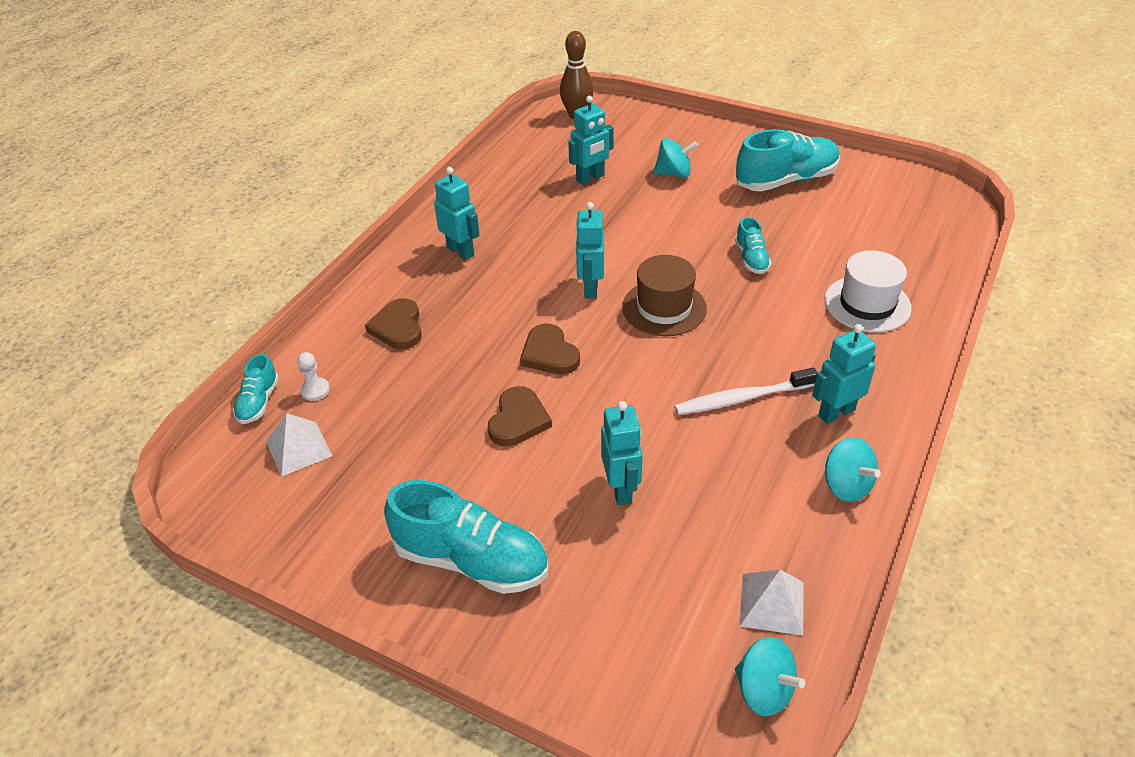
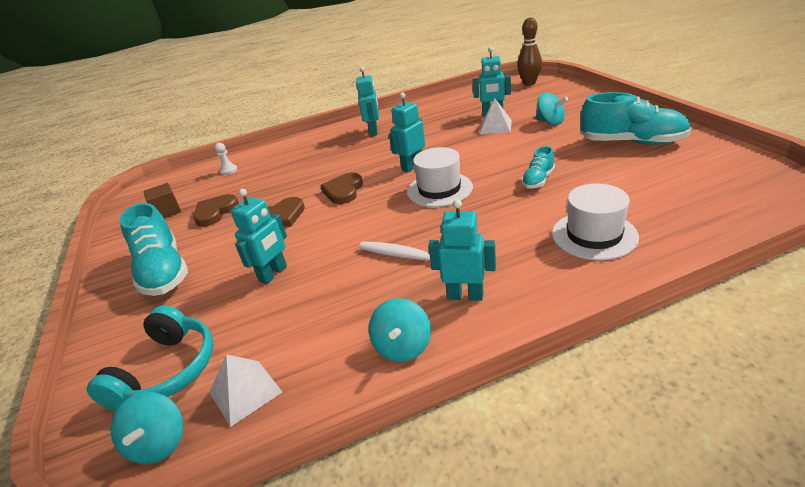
camera: 45 degrees right, 10 degrees down
turquoise shoe [233,354,279,424] -> none
white pyramid [266,413,333,477] -> white pyramid moved to [480,99,512,134]
brown heart [365,298,422,349] -> brown heart moved to [193,194,239,227]
brown hat [622,255,707,336] -> white hat [407,147,473,207]
none -> turquoise headphones [87,305,214,411]
none -> brown cube [143,183,181,218]

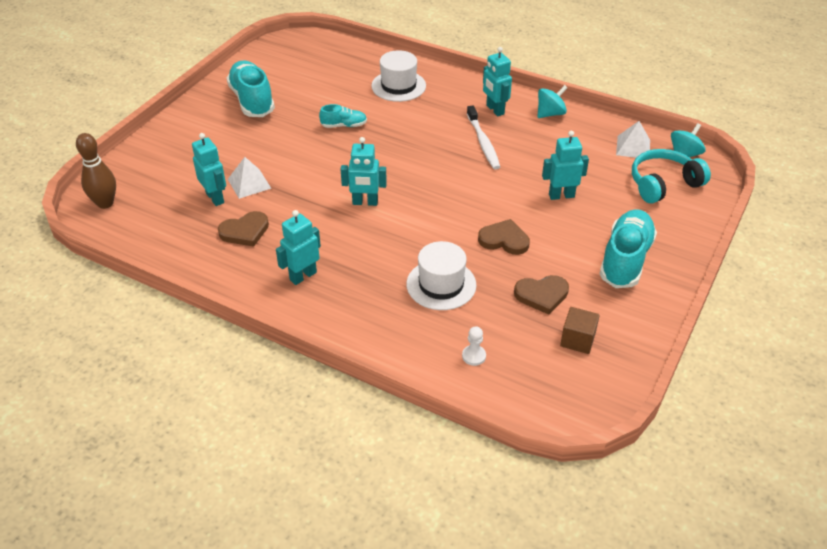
camera: 135 degrees left, 10 degrees up
brown heart [321,173,363,204] -> brown heart moved to [218,211,269,247]
white hat [407,147,473,207] -> white hat moved to [406,241,476,310]
turquoise spinning top [536,92,568,125] -> none

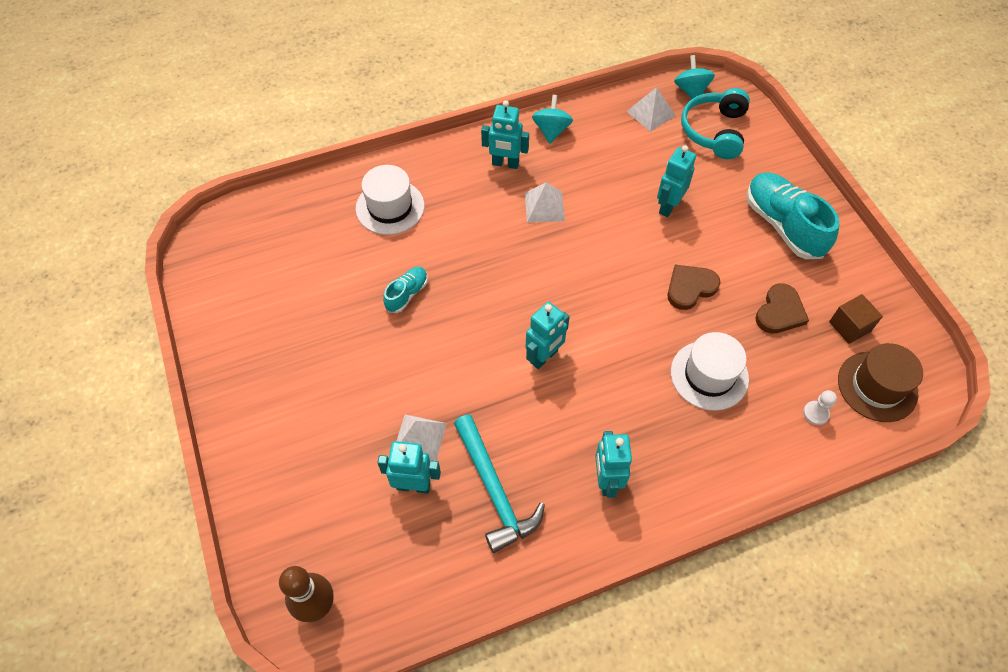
camera: 50 degrees left, 15 degrees up
brown heart [218,211,269,247] -> turquoise hammer [454,414,545,553]
turquoise shoe [227,60,275,117] -> none
white toothbrush [467,106,500,170] -> white pyramid [525,182,565,223]
none -> brown hat [838,343,923,422]

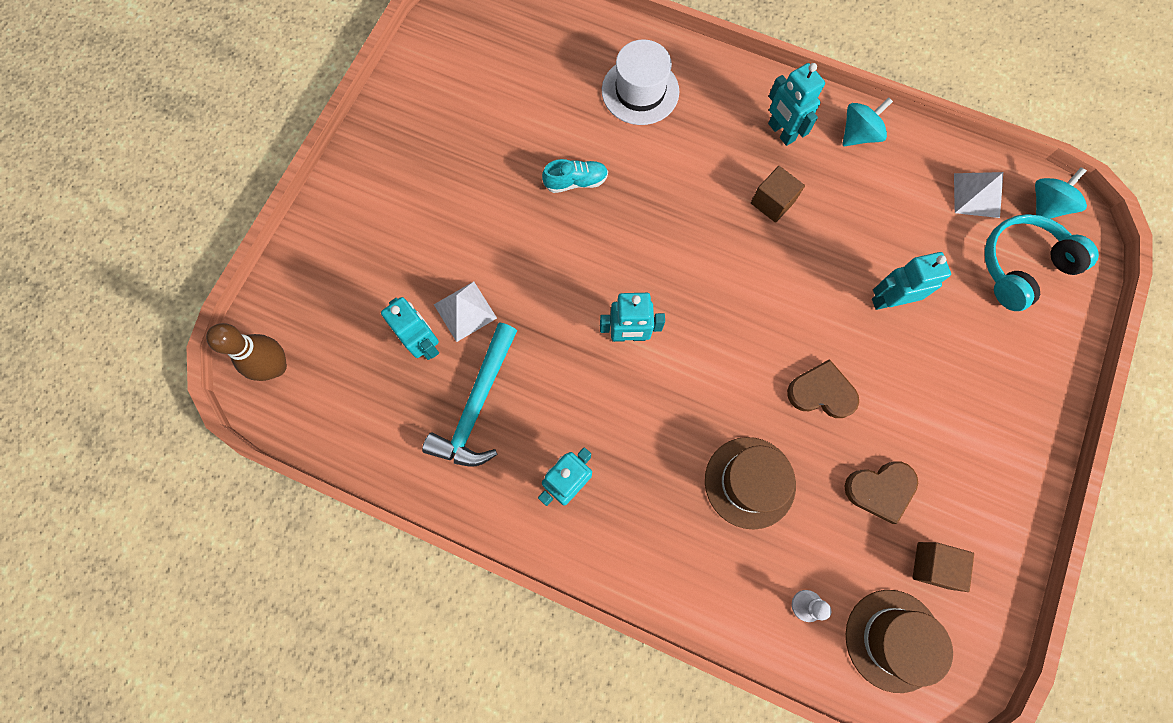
camera: 45 degrees right, 15 degrees up
white pyramid [525,182,565,223] -> brown cube [751,166,805,223]
white hat [671,332,749,411] -> brown hat [705,437,796,530]
turquoise shoe [747,172,839,259] -> none

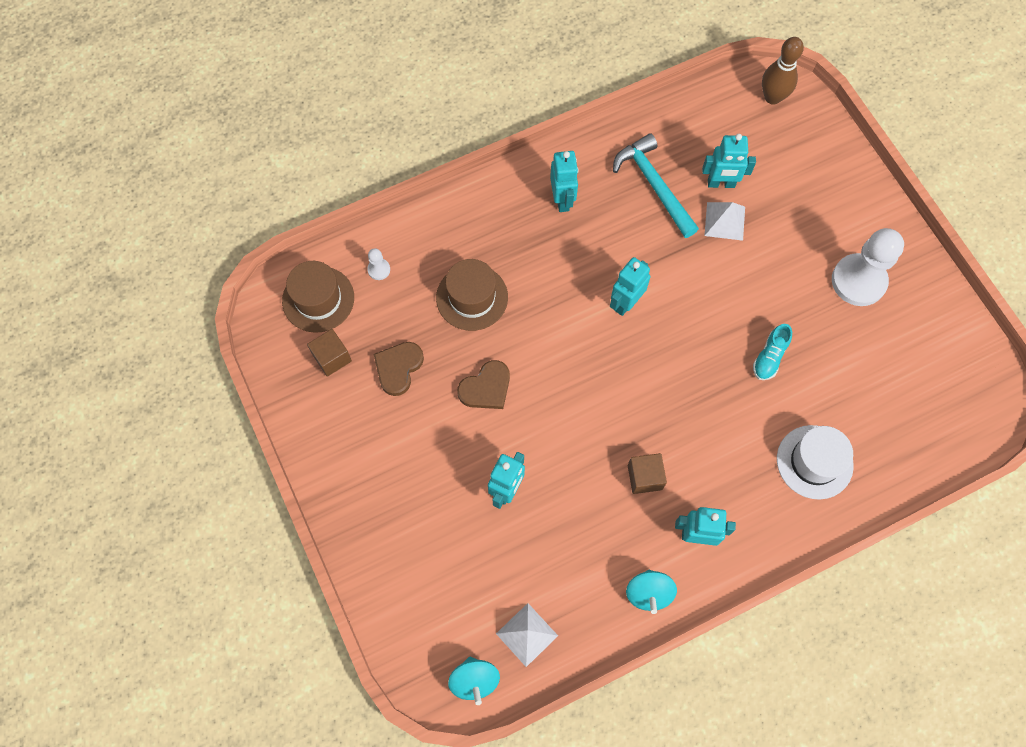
camera: 130 degrees right, 5 degrees down
turquoise headphones [985,214,1099,311] -> none
none -> white pawn [832,228,904,306]

